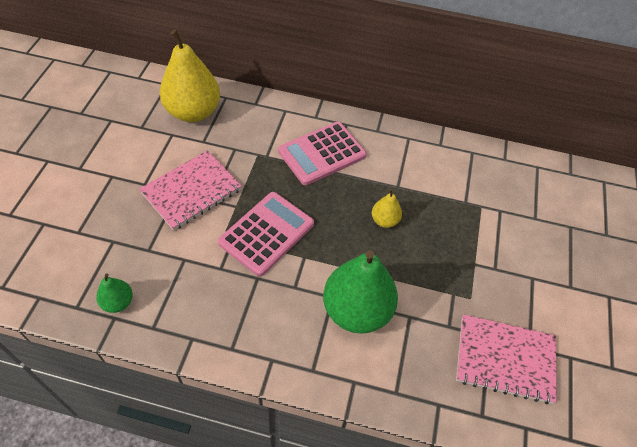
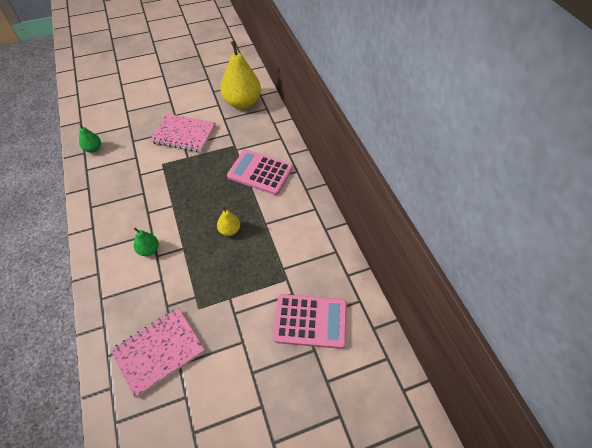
camera: 60 degrees right, 0 degrees up
pink calculator [218,192,314,276] -> pink calculator moved to [273,294,347,349]
green pear [323,250,398,334] -> green pear [134,228,159,256], size x0.47
pink notebook [456,314,557,404] -> pink notebook turned 75 degrees clockwise [111,308,205,398]

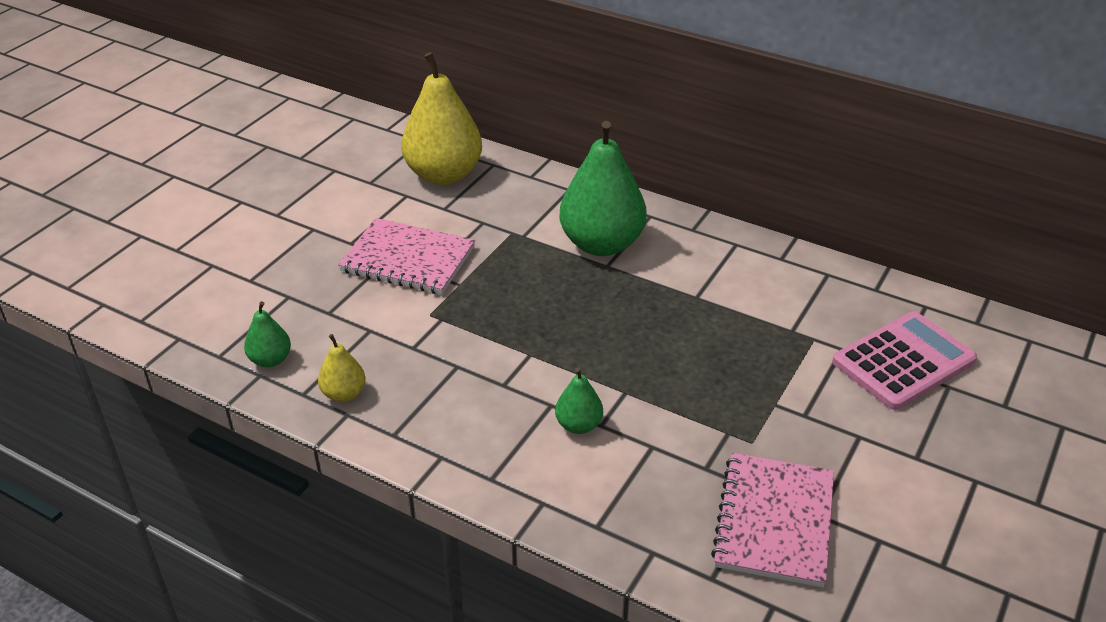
camera: 40 degrees left, 15 degrees down
pink notebook [150,114,216,152] -> pink notebook turned 45 degrees clockwise [338,218,475,294]
yellow pear [217,206,240,236] -> yellow pear moved to [318,334,365,402]
pink calculator [227,150,293,195] -> green pear [559,121,647,256]

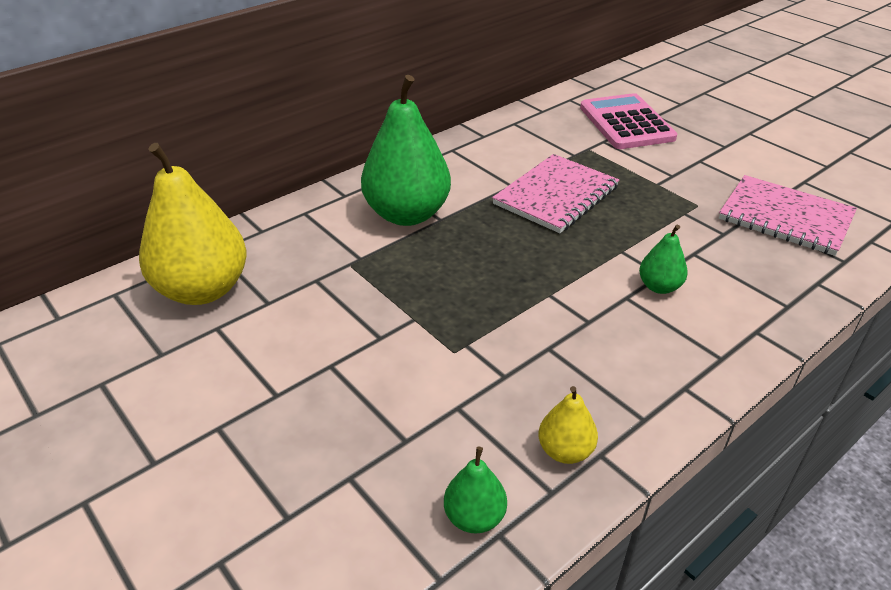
camera: 70 degrees left, 0 degrees up
pink notebook [338,218,475,294] -> pink notebook moved to [492,154,619,233]

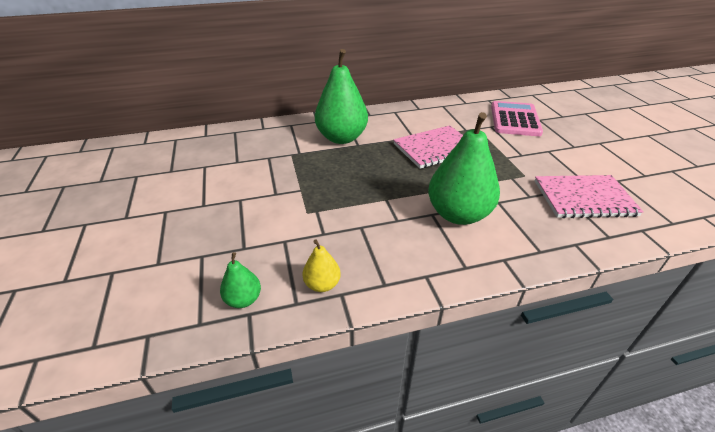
camera: 25 degrees right, 0 degrees up
yellow pear [139,143,247,305] -> none
green pear [639,225,688,294] -> green pear [428,112,500,225], size x2.15
pink notebook [719,175,857,256] -> pink notebook turned 60 degrees counterclockwise [535,175,644,218]

